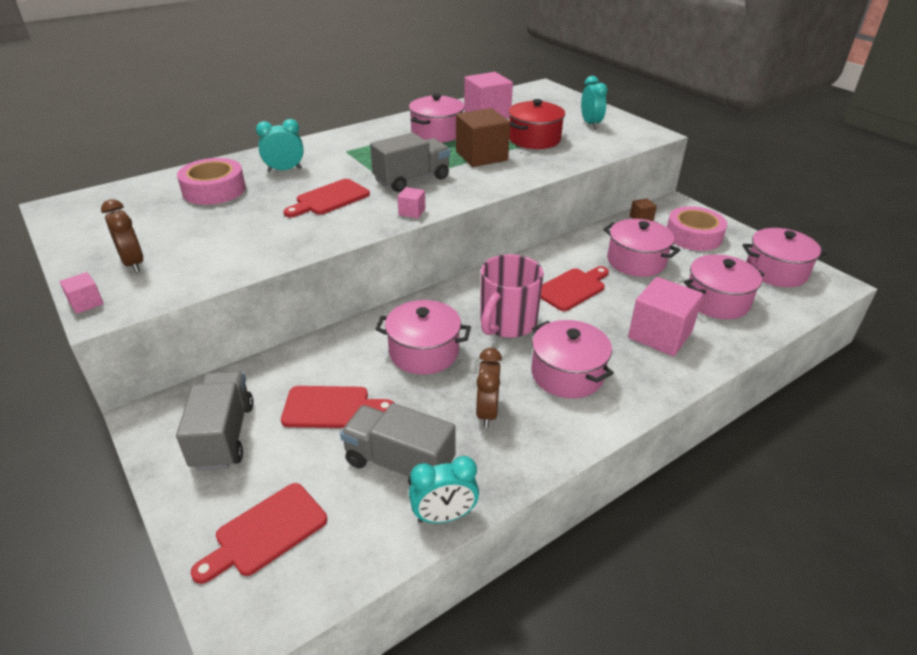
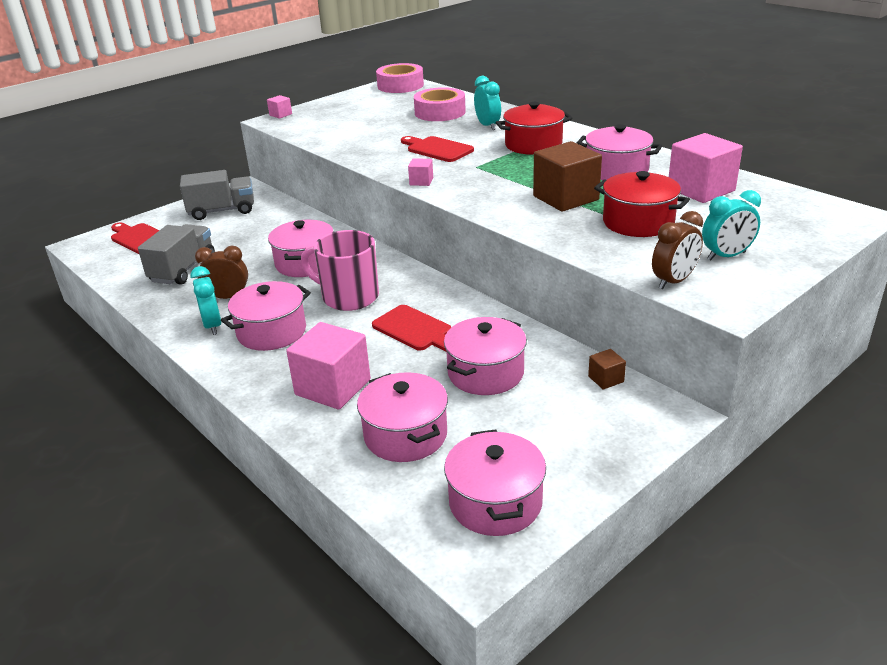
camera: 85 degrees right, 5 degrees down
brown clock [101,199,143,273] -> brown clock moved to [652,211,703,289]
red cutting board [281,386,394,428] -> none
grey truck [370,133,450,192] -> none
turquoise clock [409,456,479,523] -> turquoise clock moved to [190,266,221,335]
pink tape [667,206,727,251] -> pink tape moved to [376,63,424,93]
none -> red pot [495,102,572,155]

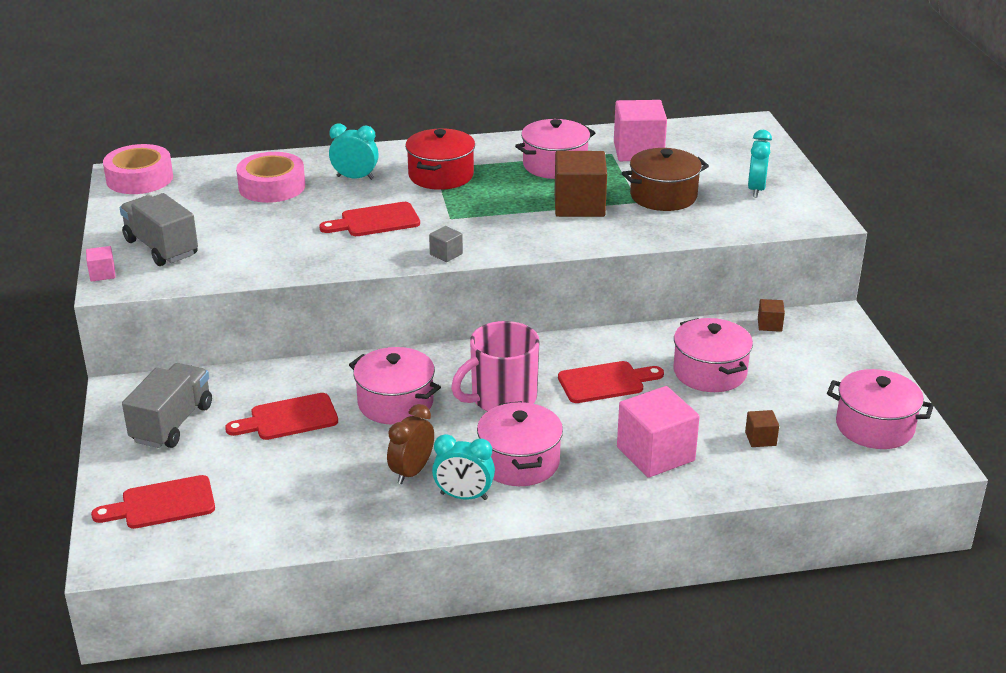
camera: 60 degrees left, 0 degrees up
grey truck [138,224,215,285] -> grey truck moved to [120,193,198,266]
pink pot [357,372,448,462] -> brown cube [745,410,779,447]
pink cube [408,158,433,186] -> grey cube [429,226,463,262]
red pot [594,171,690,237] -> brown pot [622,148,709,211]
brown clock [652,211,703,289] -> none
none -> red cutting board [225,393,338,440]

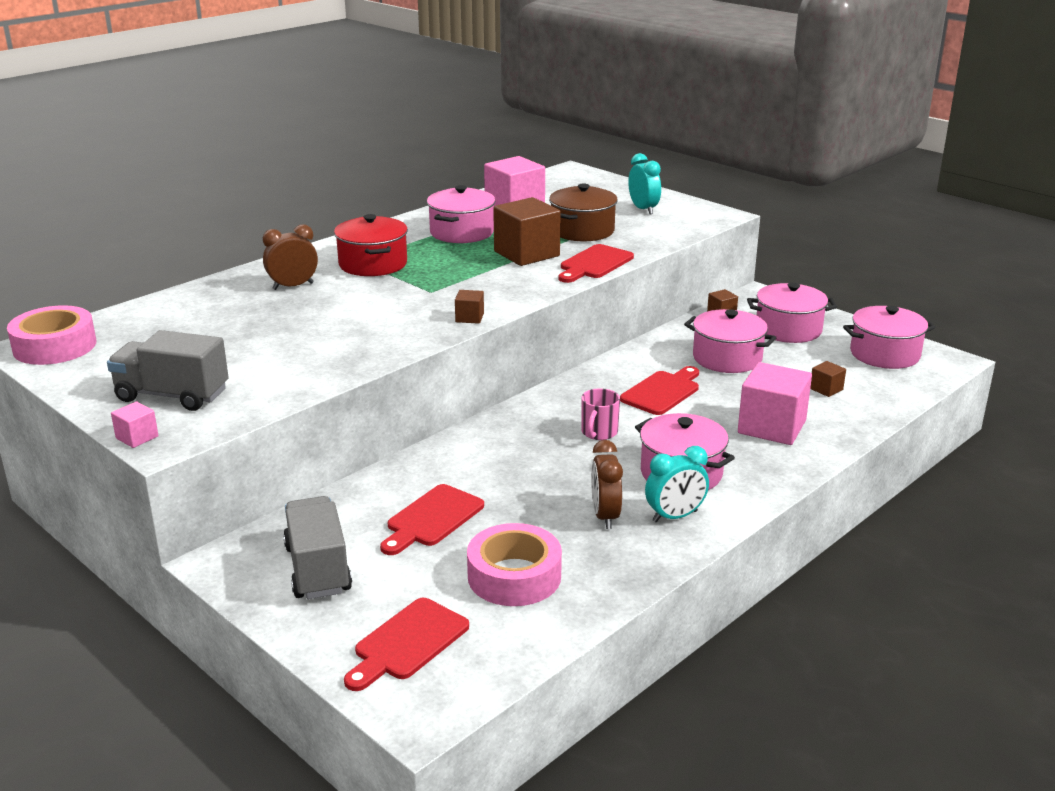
camera: 35 degrees left, 5 degrees down
pink tape [236,152,305,203] -> pink tape moved to [467,523,562,606]
red cutting board [319,202,420,236] -> red cutting board moved to [559,244,634,283]
turquoise clock [329,124,379,180] -> brown clock [263,224,318,290]
pink pot [349,347,441,425] -> pink pot moved to [747,283,837,343]
grey cube [429,226,463,262] -> brown cube [455,290,484,324]
pink mug [451,321,539,411] -> pink mug [581,388,620,440], size x0.55

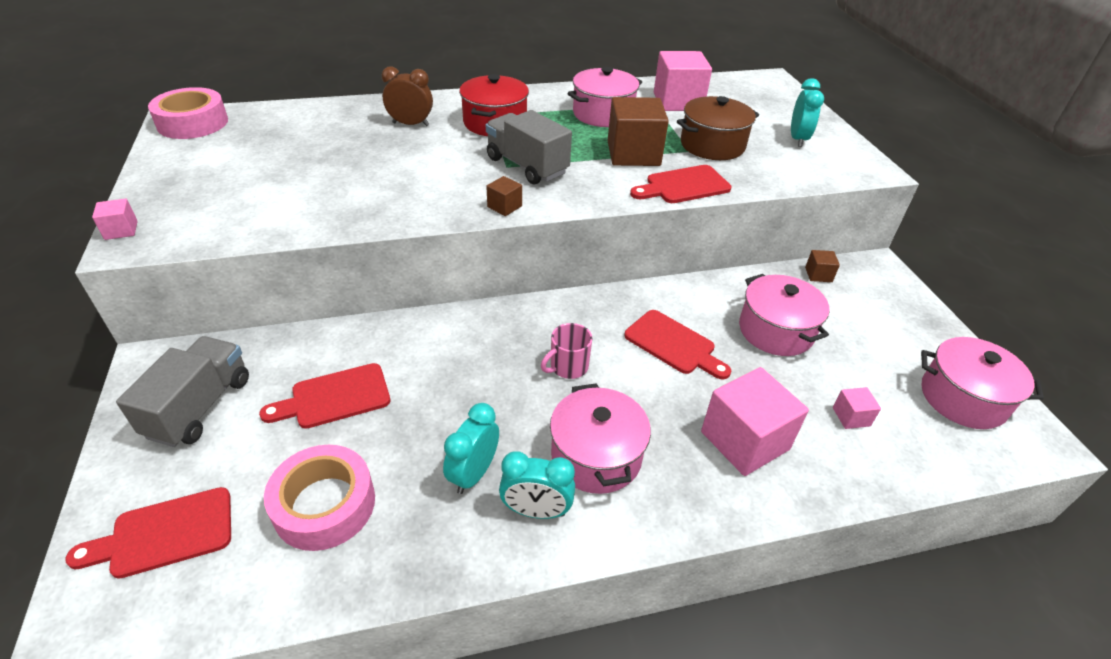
camera: 30 degrees right, 15 degrees up
grey truck [107,330,228,411] -> grey truck moved to [486,110,572,185]
brown clock [591,440,623,529] -> turquoise clock [443,403,499,494]
red cutting board [620,366,699,415] -> red cutting board turned 60 degrees clockwise [624,310,731,379]
pink pot [747,283,837,343] -> none
brown cube [810,361,846,397] -> pink cube [833,387,881,429]

